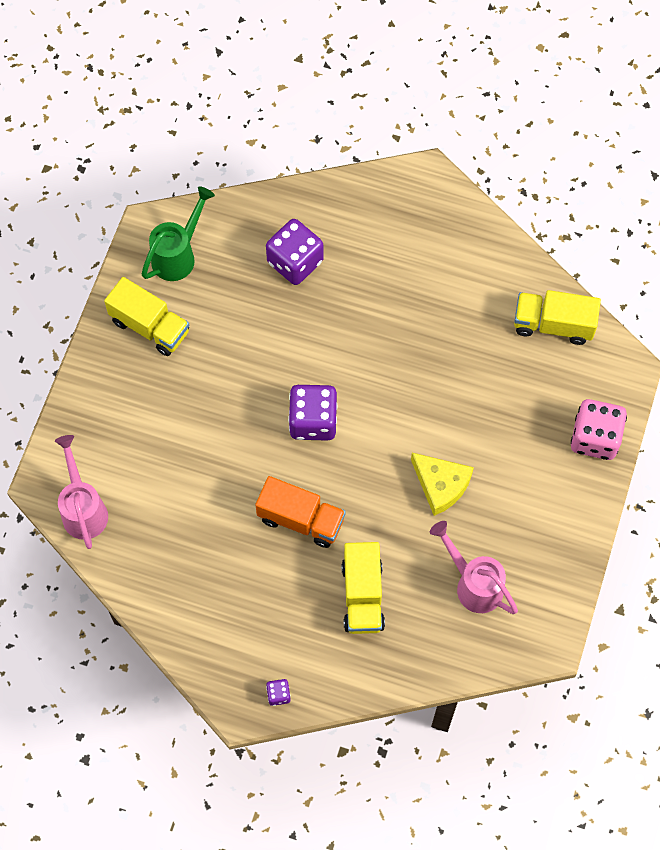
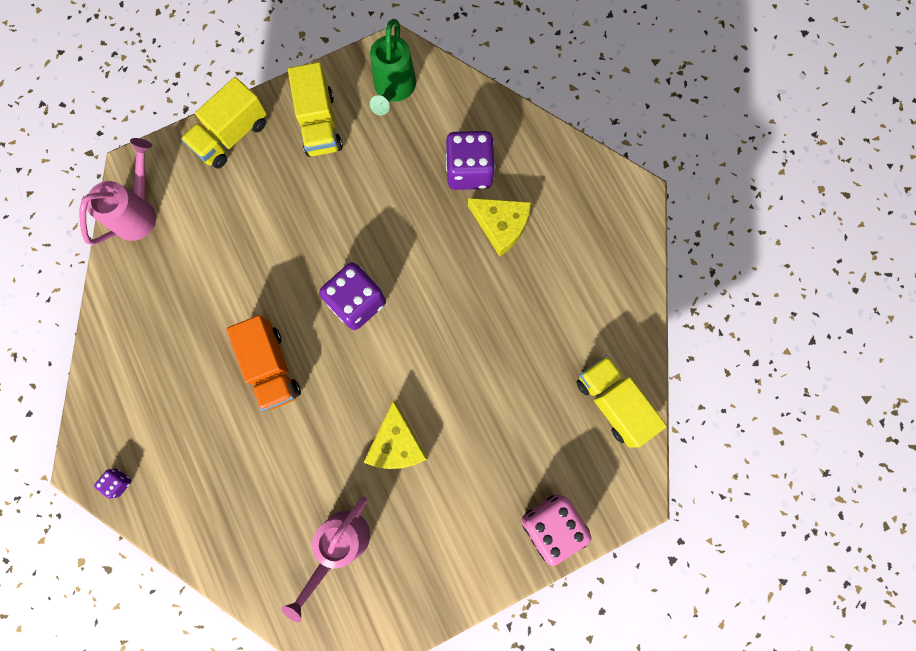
camera: 45 degrees right, 10 degrees up
green watering can [142,186,215,281] -> green watering can turned 105 degrees clockwise [370,19,416,115]
yellow truck [341,542,385,634] -> yellow truck moved to [181,77,267,168]
pink watering can [430,521,518,614] -> pink watering can turned 150 degrees counterclockwise [282,497,370,622]
none -> yellow cheese [468,198,531,257]

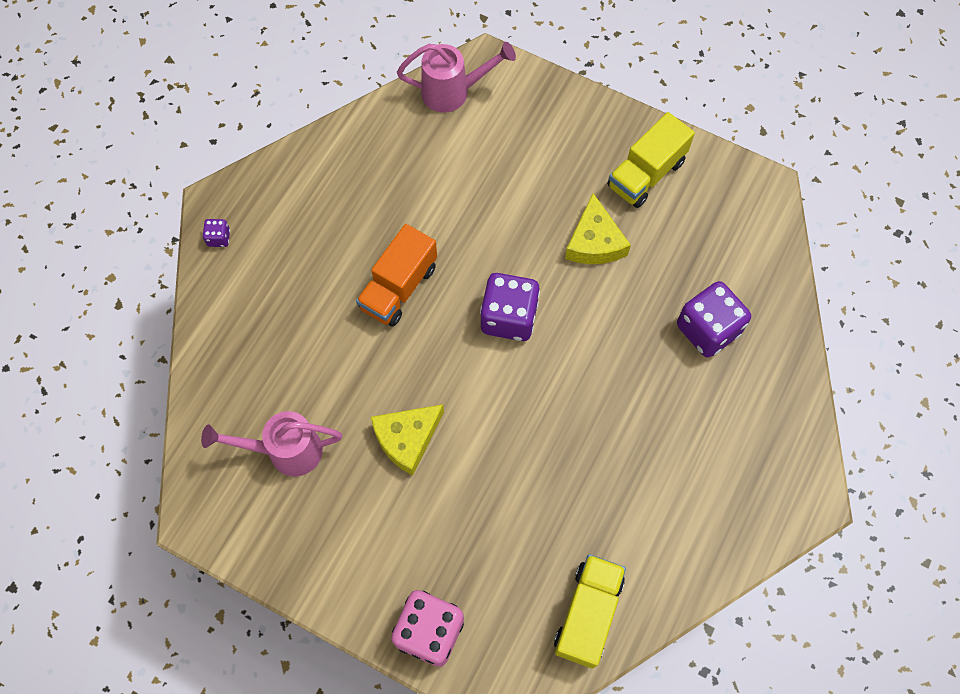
camera: 55 degrees right, 10 degrees down
yellow truck [181,77,267,168] -> none
green watering can [370,19,416,115] -> none
yellow cheese [468,198,531,257] -> yellow cheese moved to [565,193,631,264]

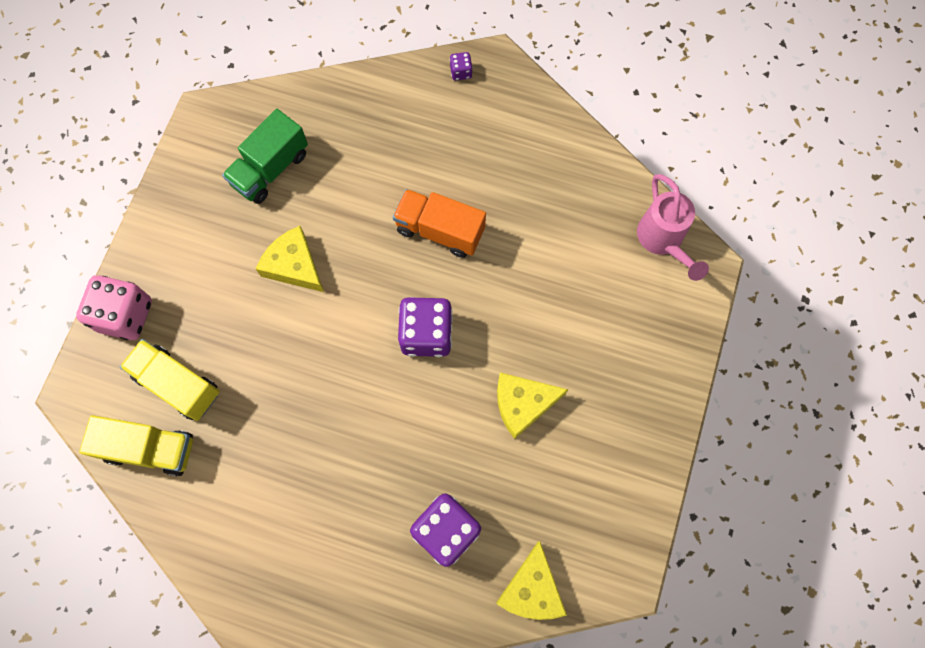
camera: 80 degrees right, 5 degrees up
pink watering can [201,411,342,477] -> green truck [222,109,308,204]
yellow truck [607,112,695,208] -> yellow truck moved to [120,339,220,421]
none -> yellow cheese [496,541,567,620]

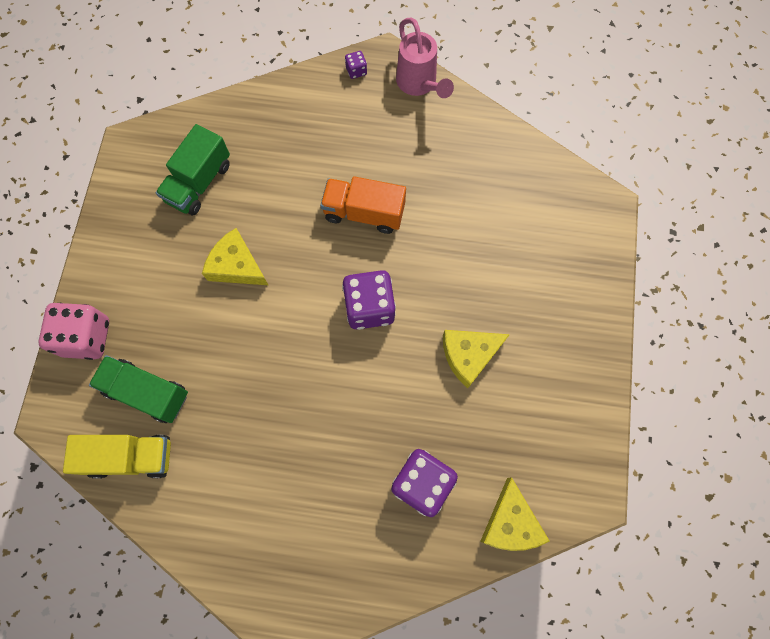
camera: 10 degrees left, 0 degrees up
yellow truck [120,339,220,421] -> green truck [89,355,188,423]
pink watering can [637,174,709,281] -> pink watering can moved to [396,18,454,98]

